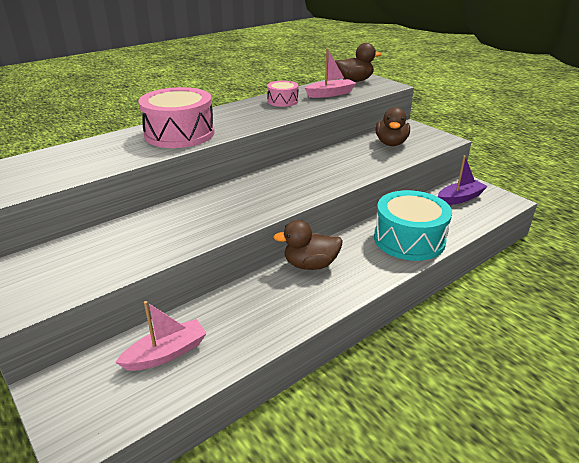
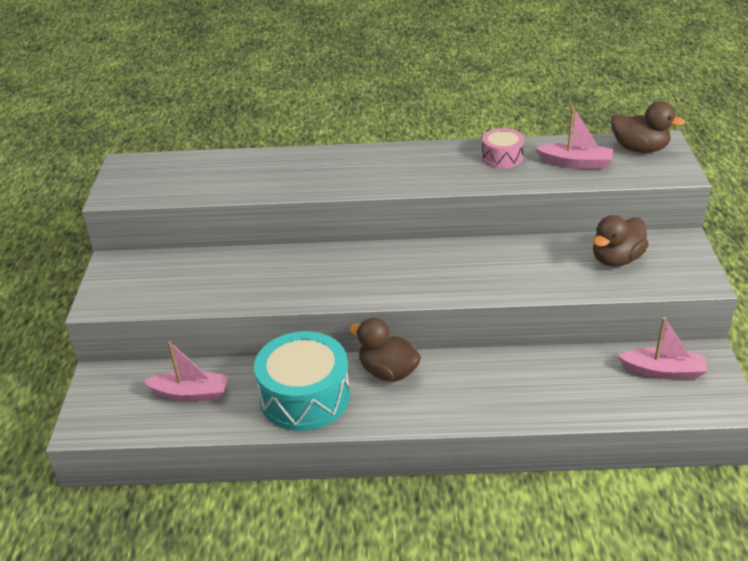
camera: 40 degrees right, 5 degrees up
pink drum [138,87,215,148] -> none
turquoise drum [374,190,452,261] -> turquoise drum moved to [254,331,350,431]
purple boat [438,156,488,205] -> pink boat [618,317,708,379]

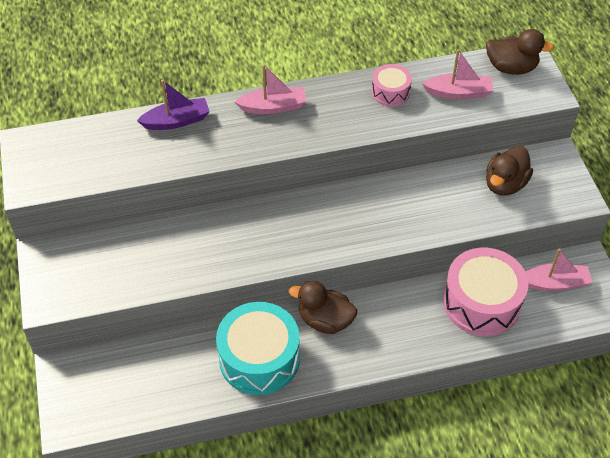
camera: 15 degrees left, 15 degrees up
pink boat [144,341,229,401] -> pink boat moved to [235,65,306,114]
none -> purple boat [137,80,210,130]
none -> pink drum [443,248,528,336]

